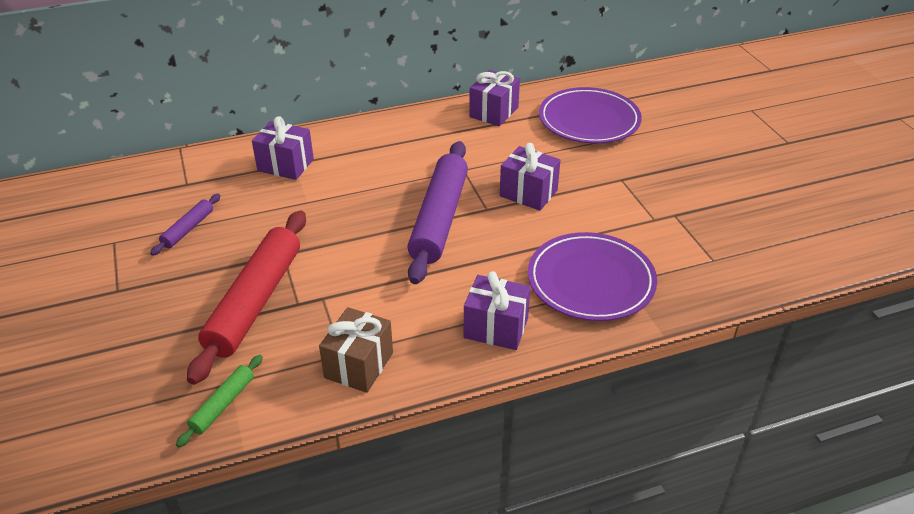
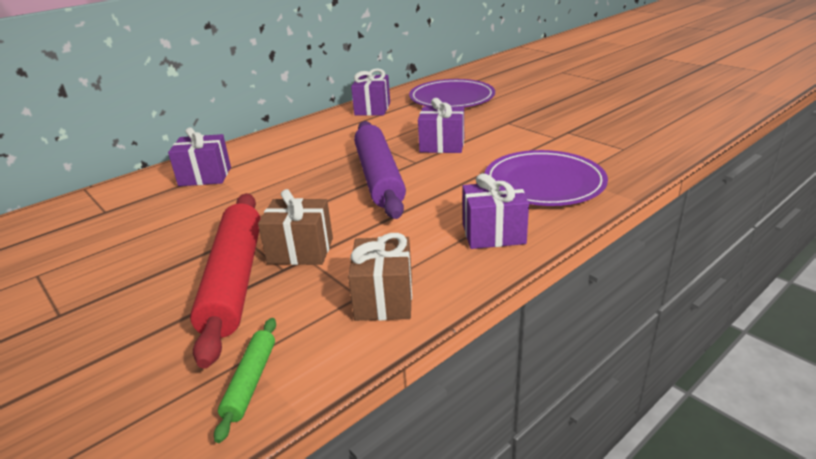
camera: 20 degrees left, 10 degrees down
purple rolling pin [150,194,220,256] -> none
none -> brown gift [258,189,333,265]

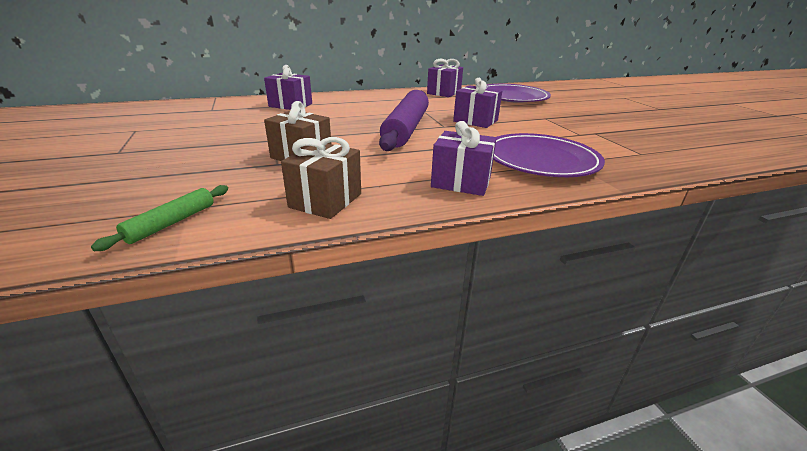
camera: 20 degrees right, 0 degrees up
red rolling pin [190,193,261,368] -> none

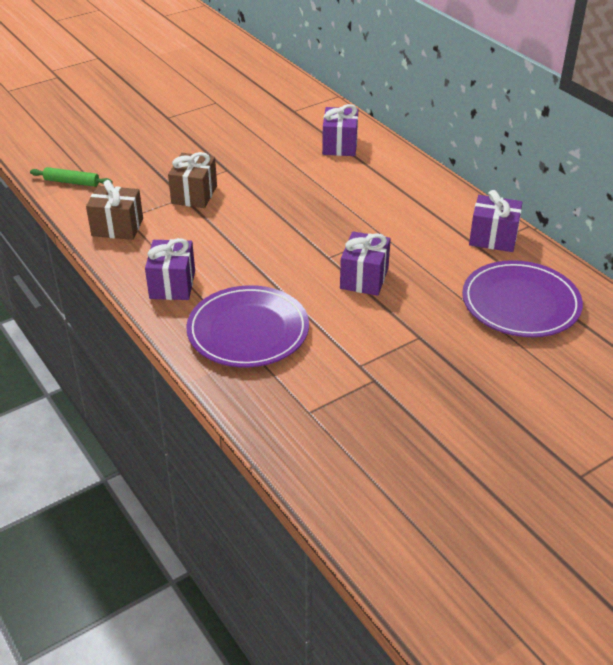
camera: 75 degrees right, 10 degrees up
purple rolling pin [379,90,429,151] -> none

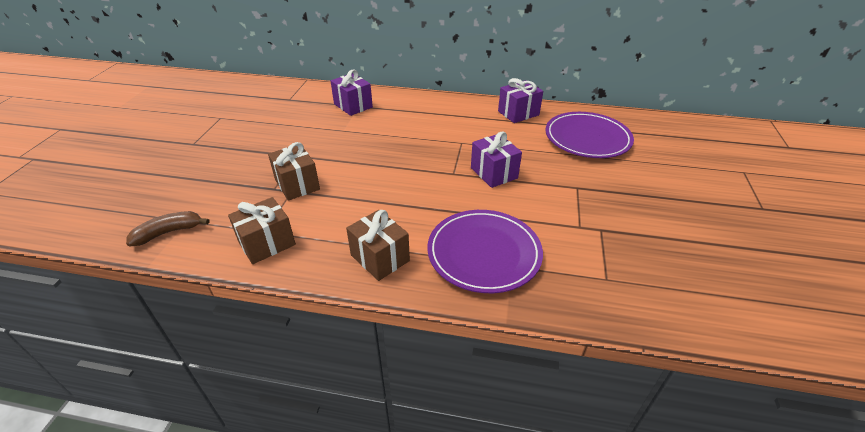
camera: 45 degrees left, 0 degrees up
green rolling pin [30,167,113,187] -> brown banana [126,211,209,247]
purple gift [145,238,195,300] -> brown gift [346,210,410,281]

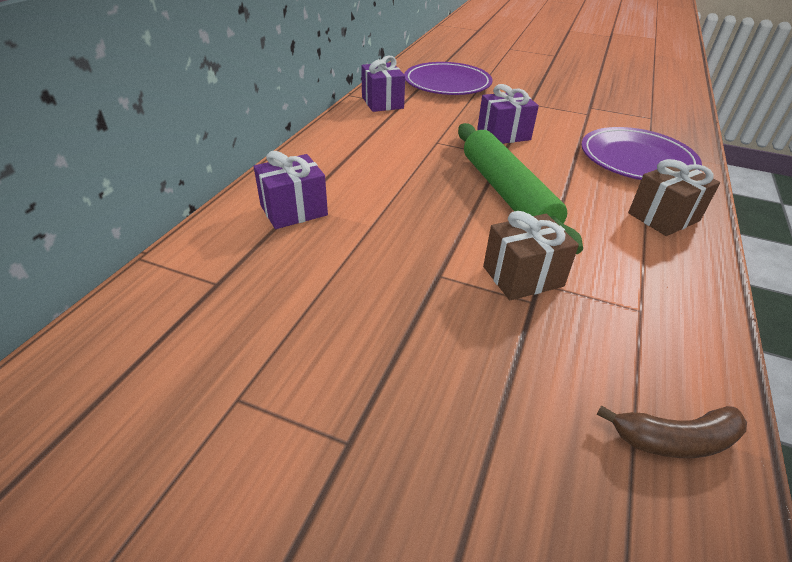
camera: 80 degrees left, 0 degrees up
brown banana [126,211,209,247] -> brown banana turned 75 degrees counterclockwise [597,405,747,458]
brown gift [228,197,296,264] -> none
none -> green rolling pin [458,123,583,254]

